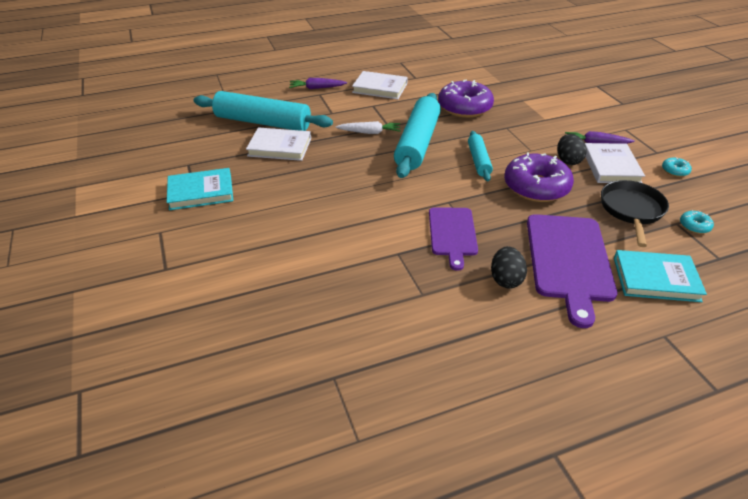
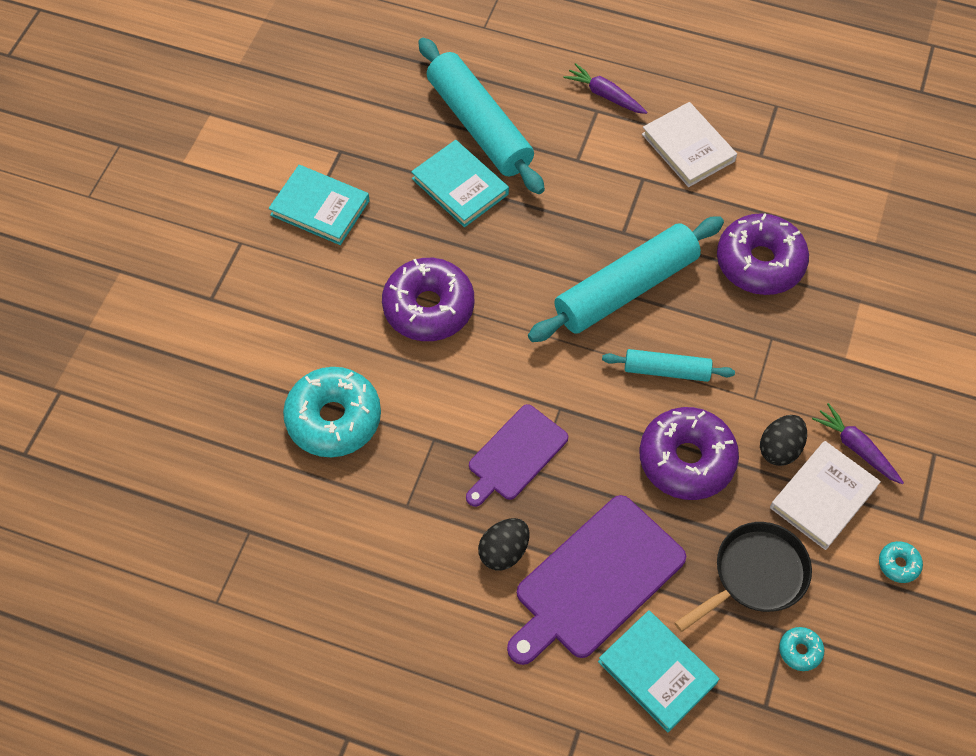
camera: 40 degrees right, 20 degrees up
white book [246,127,311,161] -> turquoise book [411,140,509,227]
white carrot [336,121,401,134] -> none
turquoise rolling pin [468,131,493,181] -> turquoise rolling pin turned 60 degrees clockwise [602,349,735,382]
none -> turquoise donut [283,367,381,457]
none -> purple donut [382,258,474,341]

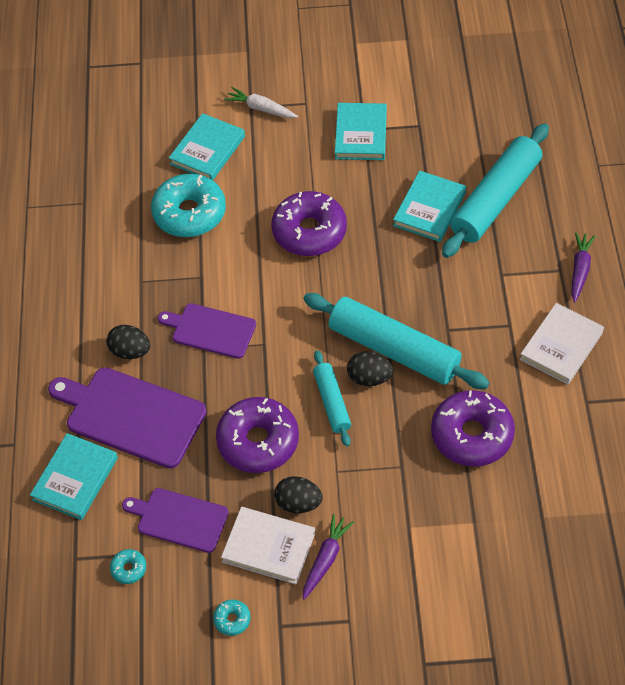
camera: 70 degrees right, 5 degrees down
black pan [674,522,812,632] -> purple cutting board [122,488,229,553]
none -> turquoise book [169,113,245,180]
none -> white carrot [224,87,298,118]
none -> black egg [347,352,393,386]

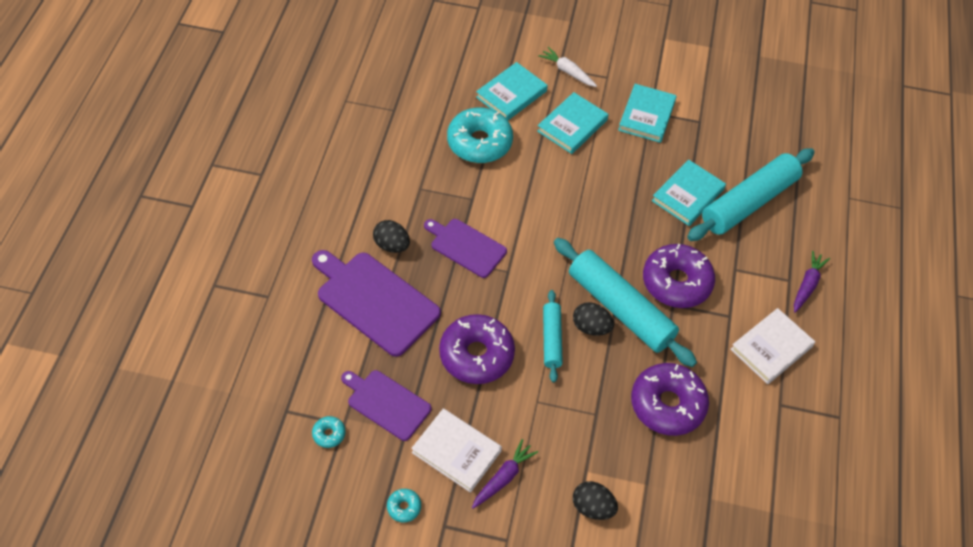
camera: 10 degrees right, 0 degrees up
turquoise book [30,433,118,520] -> turquoise book moved to [537,92,608,154]
purple donut [271,191,347,256] -> purple donut moved to [643,244,715,308]
black egg [274,476,323,513] -> black egg moved to [573,481,618,520]

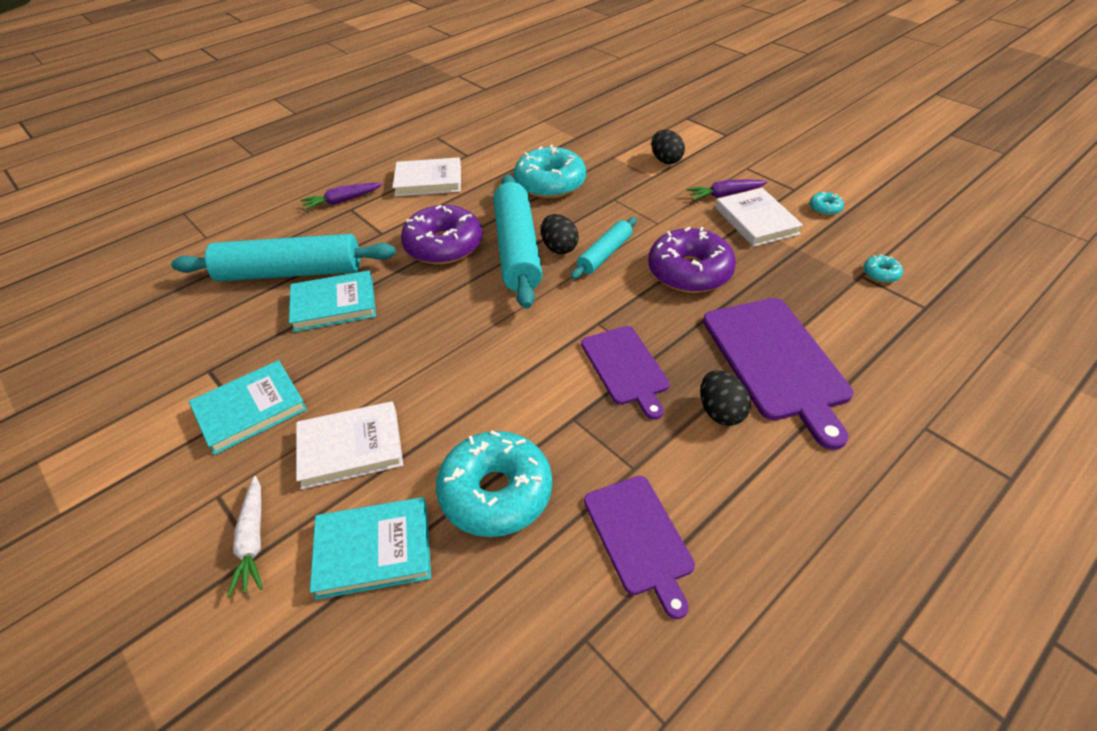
camera: 140 degrees left, 10 degrees down
purple cutting board [341,370,431,441] -> purple cutting board moved to [584,476,695,619]
turquoise book [537,92,608,154] -> white book [296,401,403,489]
purple donut [631,363,709,436] -> turquoise donut [514,145,586,199]

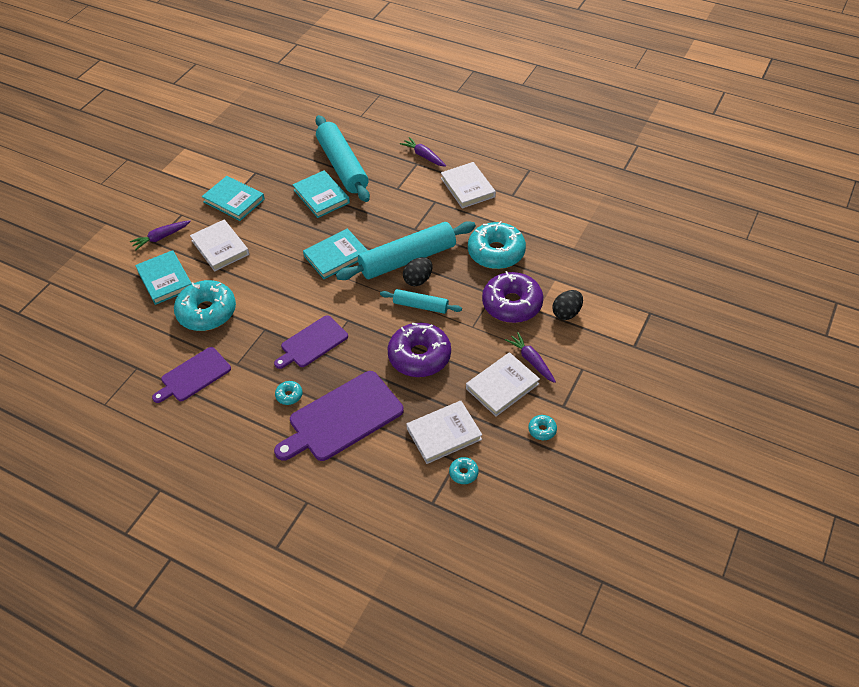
camera: 70 degrees right, 5 degrees up
white carrot [227,476,263,597] -> purple carrot [130,220,191,251]
purple donut [401,205,482,264] -> purple donut moved to [482,271,543,323]
black egg [700,370,751,426] -> turquoise donut [275,381,303,405]
none -> turquoise book [303,228,368,279]
none -> white book [406,401,482,464]

